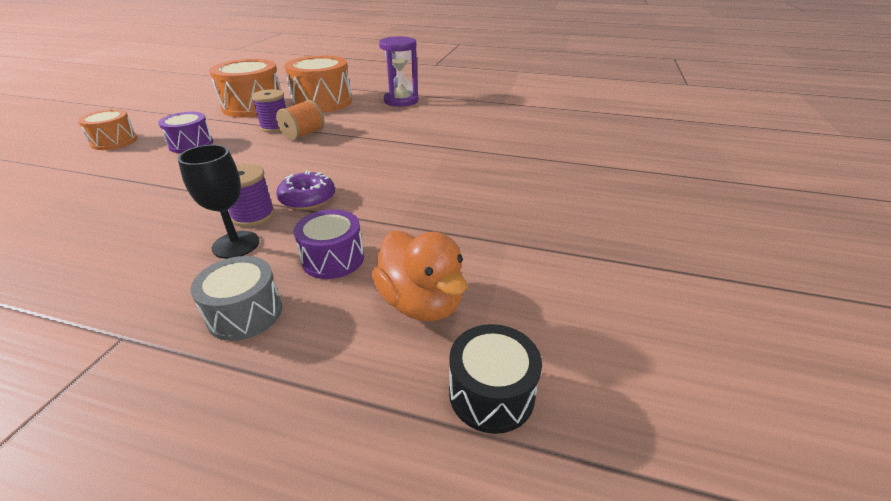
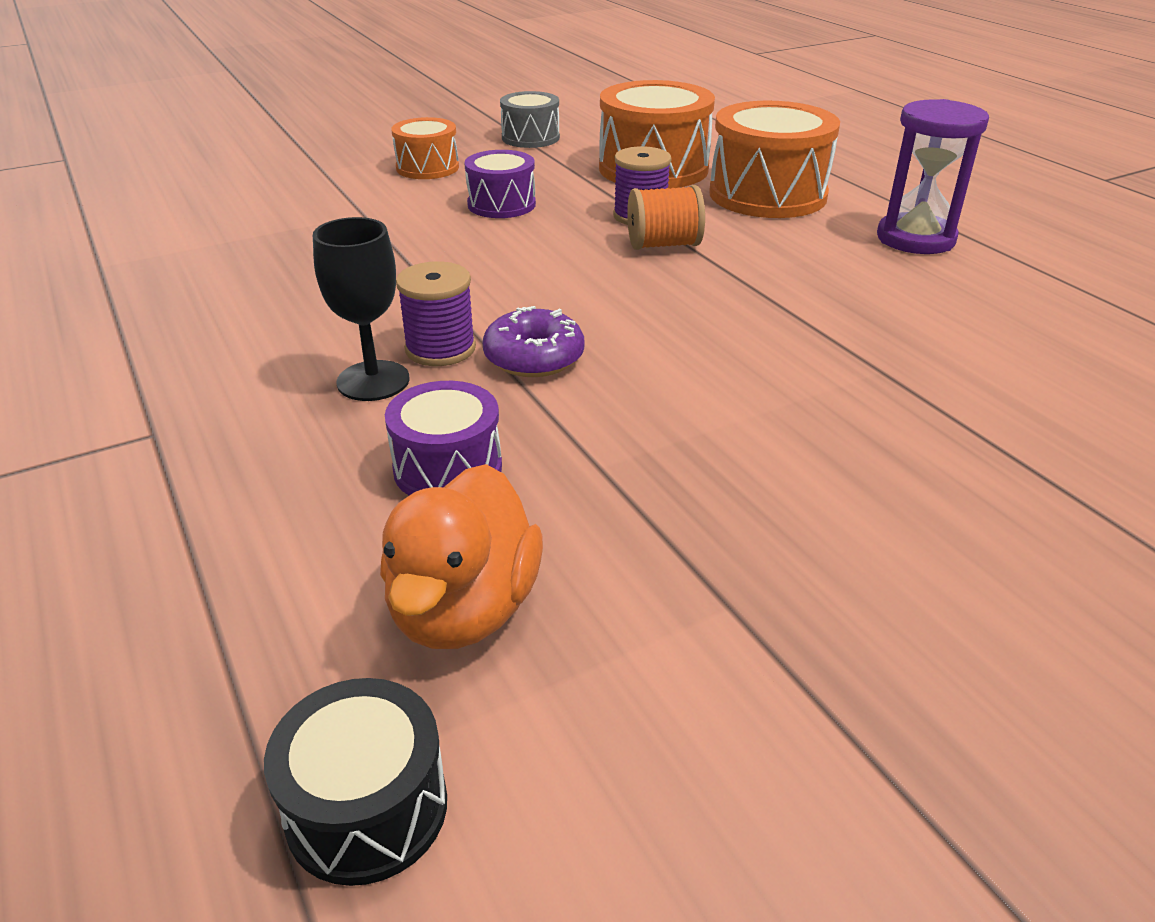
camera: 45 degrees right, 0 degrees up
grey drum [190,256,282,341] -> grey drum moved to [500,91,560,148]

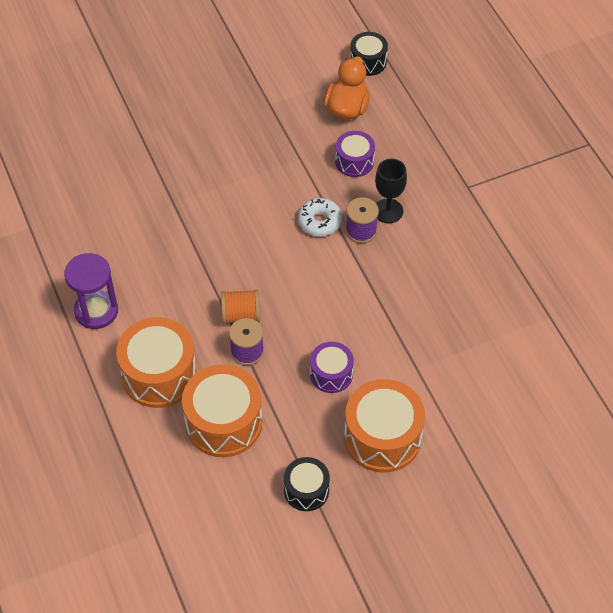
camera: 175 degrees left, 20 degrees up
orange drum [391,117,459,179] -> orange drum [344,379,425,473], size x1.75
purple donut [483,306,584,377] -> white donut [298,198,342,236]
grey drum [500,91,560,148] -> black drum [284,457,330,511]

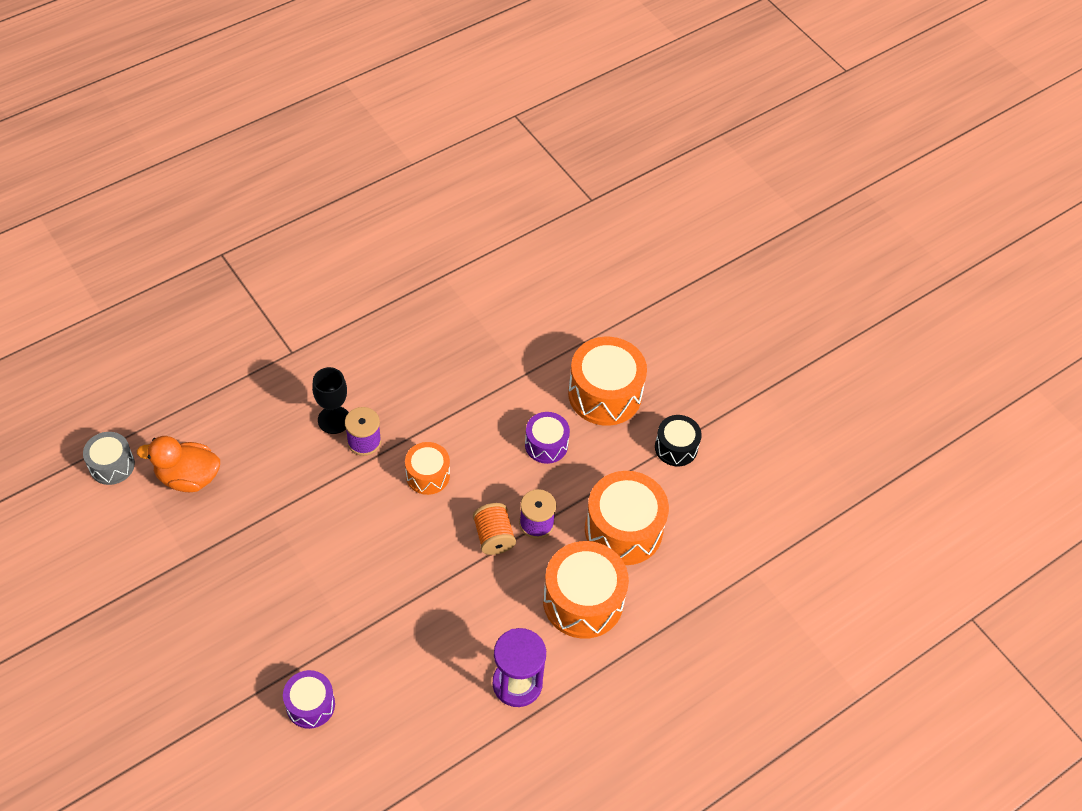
camera: 105 degrees left, 0 degrees up
white donut [298,198,342,236] -> none
purple drum [335,131,375,177] -> purple drum moved to [283,670,335,729]
black drum [350,32,388,76] -> grey drum [83,432,135,485]
none -> orange drum [405,442,450,495]

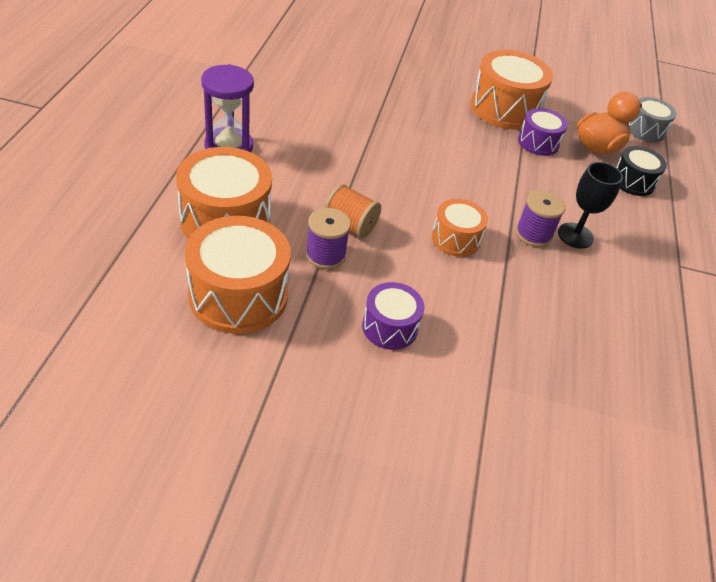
camera: 135 degrees right, 10 degrees down
purple drum [283,670,335,729] -> purple drum moved to [518,108,568,156]
orange drum [568,337,647,426] -> orange drum moved to [471,50,553,129]
black drum [655,415,702,466] -> black drum moved to [617,146,667,196]

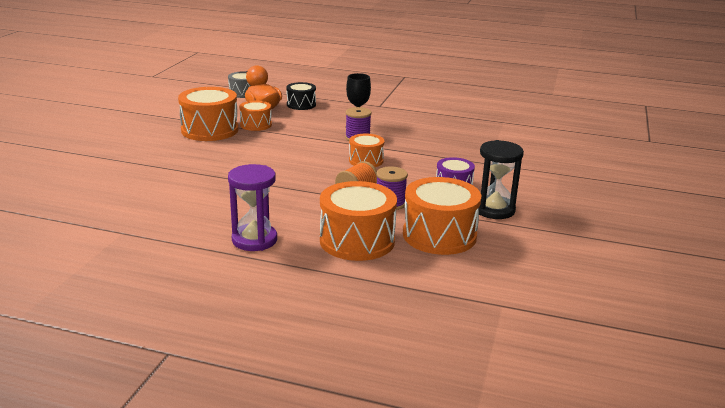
camera: 80 degrees left, 20 degrees down
purple drum [518,108,568,156] -> orange drum [239,101,272,131]
none -> black hourglass [478,140,524,219]

